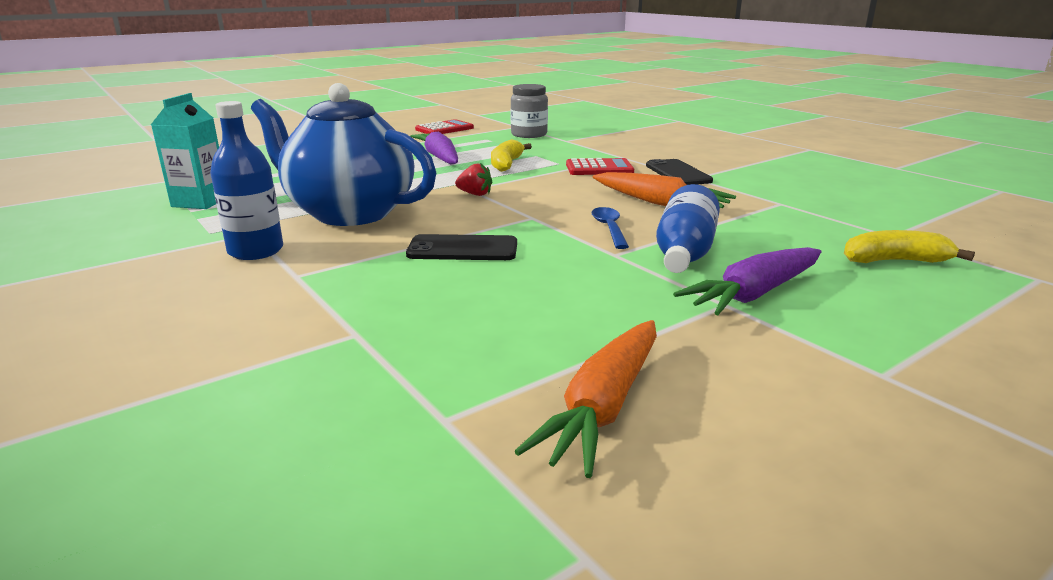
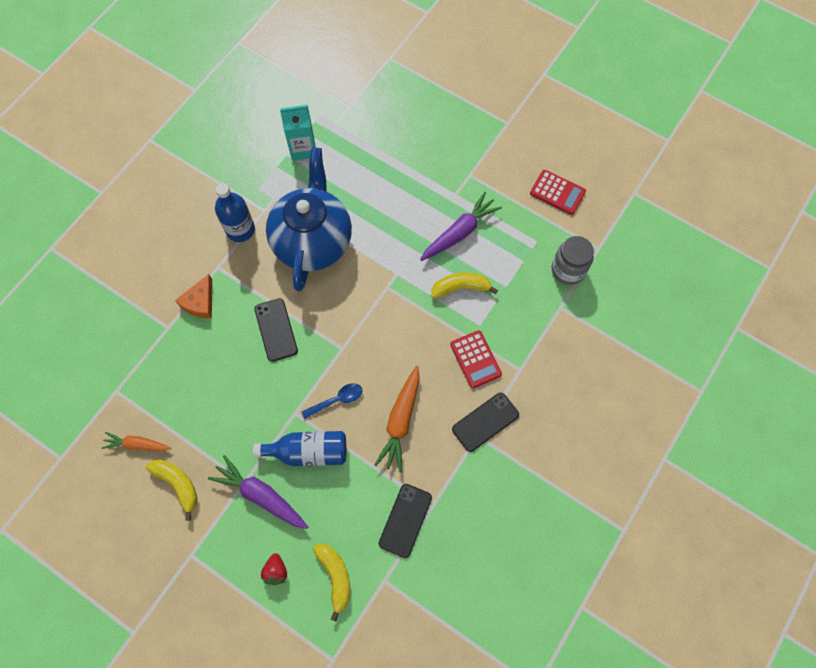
camera: 70 degrees right, 45 degrees up
red strawberry [455,163,492,196] -> red strawberry moved to [261,553,287,585]
orange carrot [514,320,657,478] -> orange carrot [101,432,171,451], size x0.63
none -> yellow banana [146,459,197,521]
none -> orange cheese [175,274,212,318]
none -> black phone [379,484,432,558]

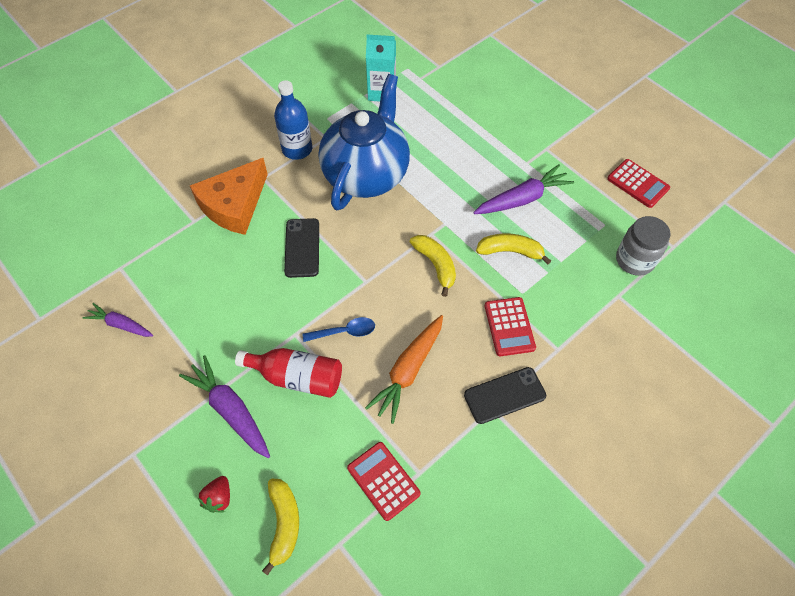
camera: 15 degrees right, 10 degrees down
orange carrot [101,432,171,451] -> purple carrot [82,303,153,337]
yellow banana [146,459,197,521] -> yellow banana moved to [410,235,456,297]
orange cheese [175,274,212,318] -> orange cheese [190,158,268,235], size x1.73
blue bottle [253,431,346,466] -> red bottle [235,348,342,398]
black phone [379,484,432,558] -> red calculator [347,442,421,521]

